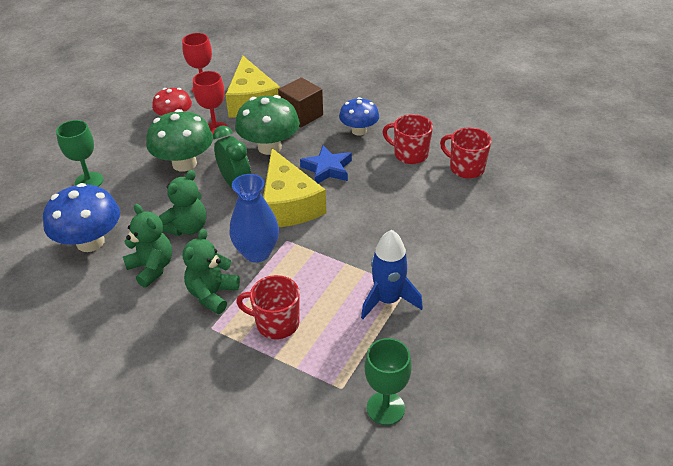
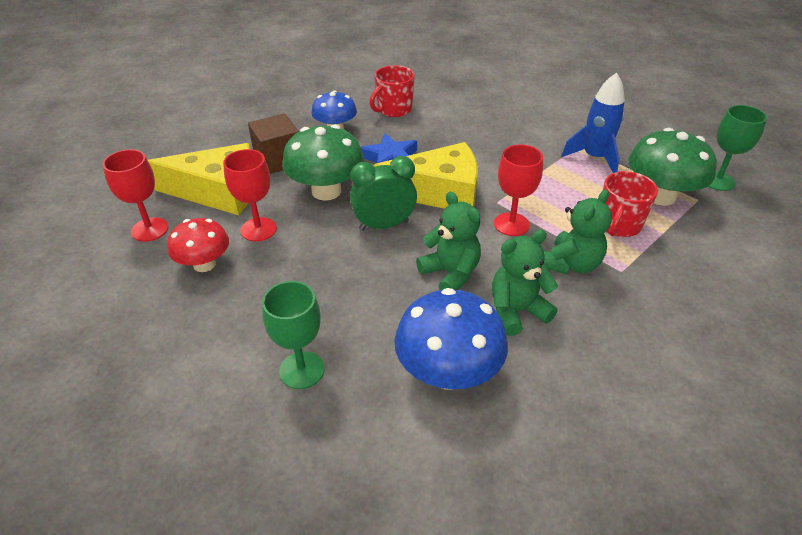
camera: 75 degrees left, 0 degrees up
green mushroom [146,109,213,172] -> green mushroom moved to [628,128,717,206]
green teddy bear [183,229,240,314] -> green teddy bear turned 90 degrees counterclockwise [543,190,612,274]
blue vase [230,174,279,263] -> red goblet [494,145,543,236]
red mug [440,127,492,179] -> none

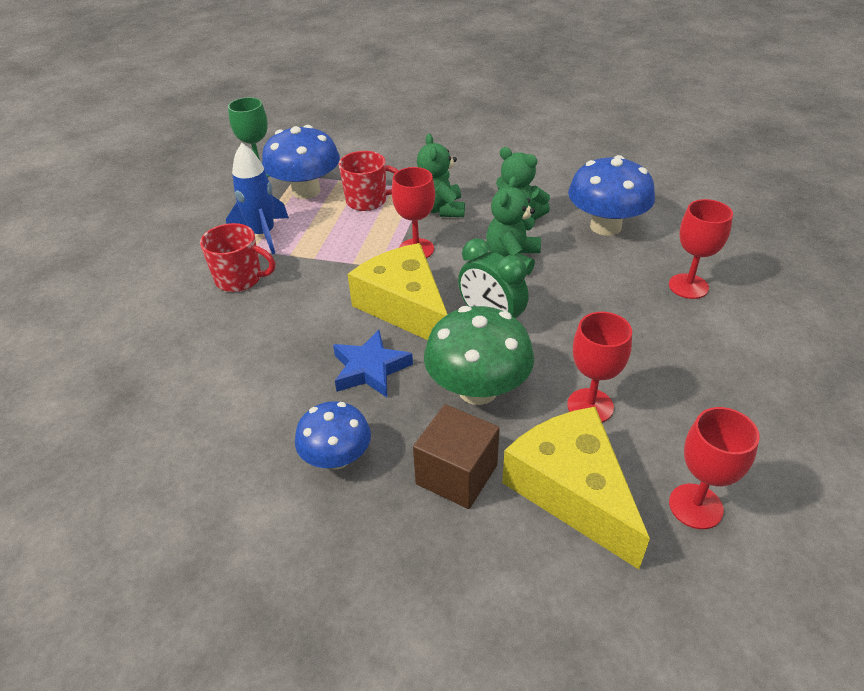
camera: 120 degrees left, 0 degrees up
red mushroom [167,218,229,272] -> none
green goblet [262,281,325,389] -> red goblet [669,199,733,299]
red mug [370,65,415,117] -> red mug moved to [200,223,275,292]
green teddy bear [543,190,612,274] -> green teddy bear turned 105 degrees counterclockwise [417,134,465,217]
green mushroom [628,128,717,206] -> blue mushroom [262,125,340,199]

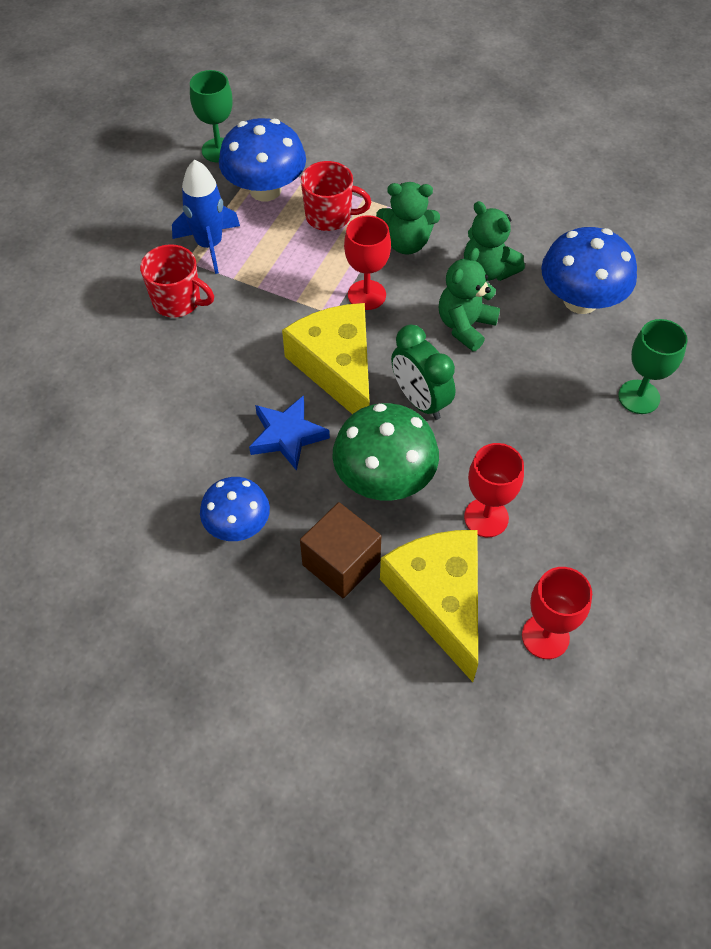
camera: 10 degrees right, 15 degrees up
green teddy bear [417,134,465,217] -> green teddy bear turned 90 degrees counterclockwise [376,182,440,255]
red goblet [669,199,733,299] -> green goblet [618,319,687,414]

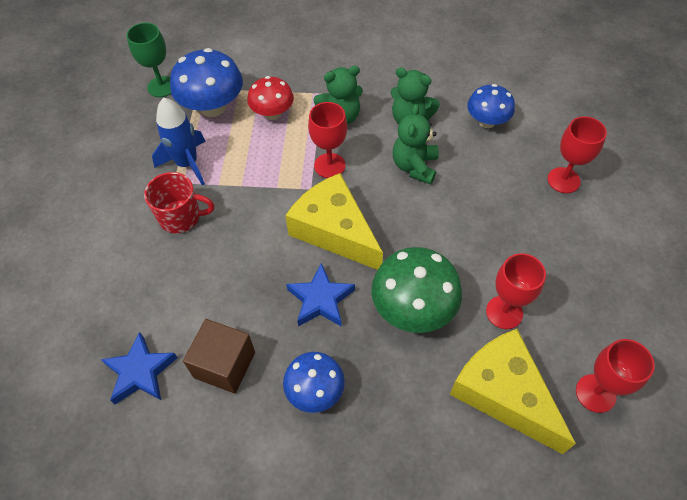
camera: 20 degrees left, 0 degrees up
brown cube [300,502,381,598] -> brown cube moved to [183,319,255,394]
red mug [301,161,371,231] -> red mushroom [247,76,294,120]
green clock [391,325,455,420] -> none
blue mushroom [541,227,637,314] -> blue mushroom [467,84,515,128], size x0.64
green goblet [618,319,687,414] -> red goblet [548,116,607,193]
none -> blue star [101,332,177,404]

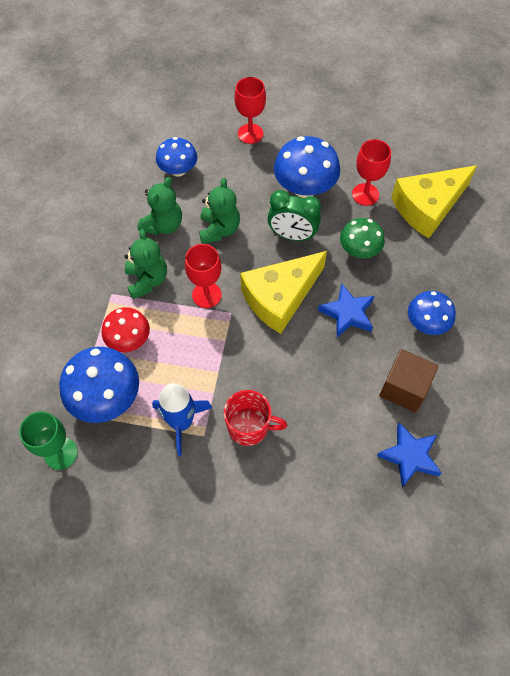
camera: 85 degrees left, 5 degrees up
red mug [144,172,214,233] -> red mug turned 90 degrees clockwise [224,390,287,446]
green mushroom [371,247,462,333] -> green mushroom [340,218,385,258], size x0.64
green teddy bear [393,104,439,184] -> green teddy bear turned 105 degrees counterclockwise [199,178,240,244]
red goblet [576,339,655,413] -> none
none -> green clock [267,190,321,241]
none -> blue mushroom [274,136,340,198]

